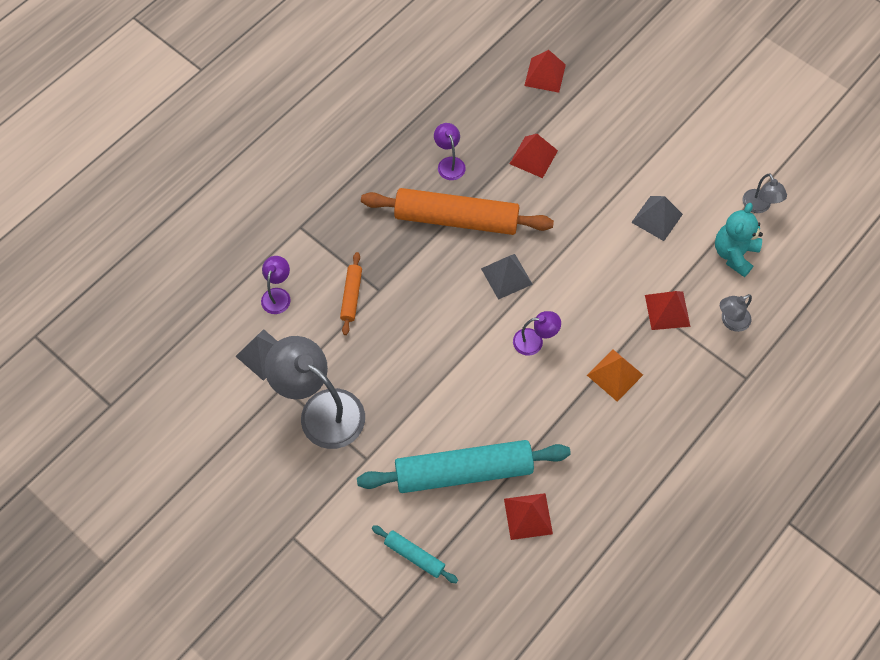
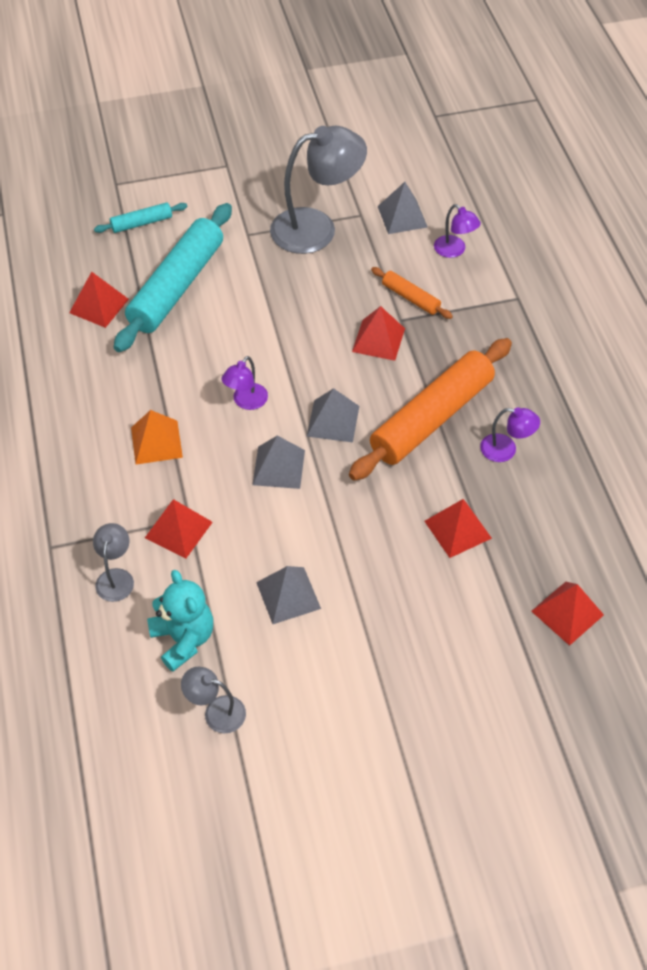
camera: 125 degrees right, 10 degrees down
none -> grey pyramid [252,436,305,489]
none -> red pyramid [352,306,405,361]

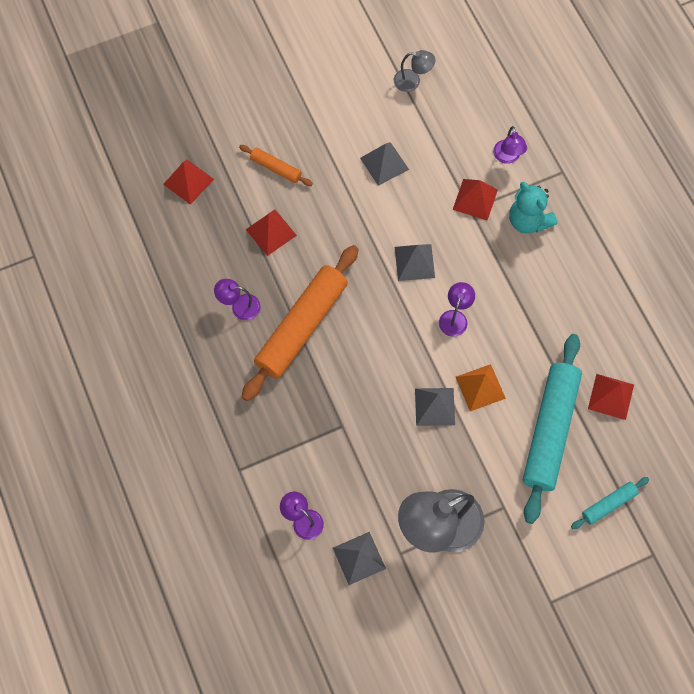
camera: 170 degrees right, 15 degrees up
grey lamp [93,523,134,602] -> purple lamp [493,126,527,164]
orange pyramid [131,410,183,465] -> orange pyramid moved to [456,364,506,411]
turquoise teddy bear [147,570,213,672] -> turquoise teddy bear moved to [509,182,557,234]
grey pyramid [307,388,359,443] -> grey pyramid moved to [415,388,455,426]
red pyramid [352,306,405,361] -> none
orange rolling pin [371,267,453,319] -> orange rolling pin moved to [239,145,313,186]

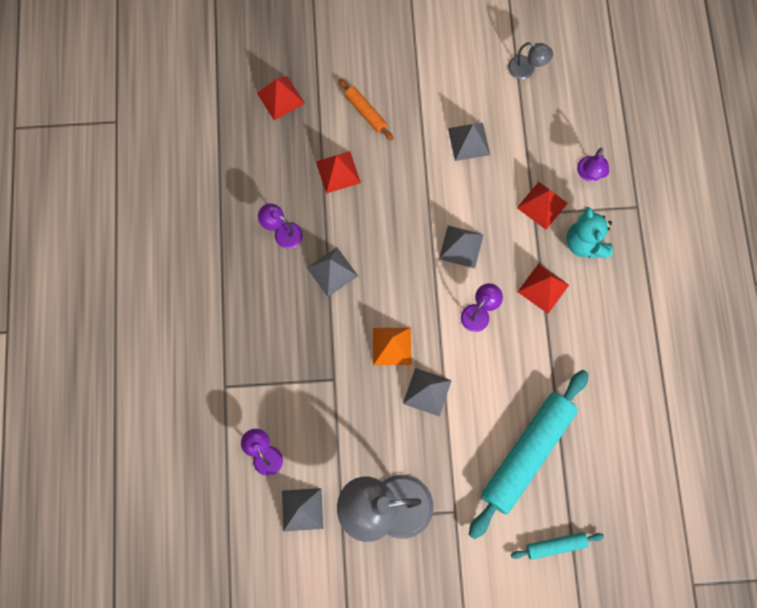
camera: 20 degrees right, 5 degrees up
orange rolling pin [242,245,359,401] -> grey pyramid [307,248,358,297]
orange pyramid [456,364,506,411] -> orange pyramid moved to [373,328,412,365]
red pyramid [588,374,634,420] -> red pyramid moved to [517,263,569,314]

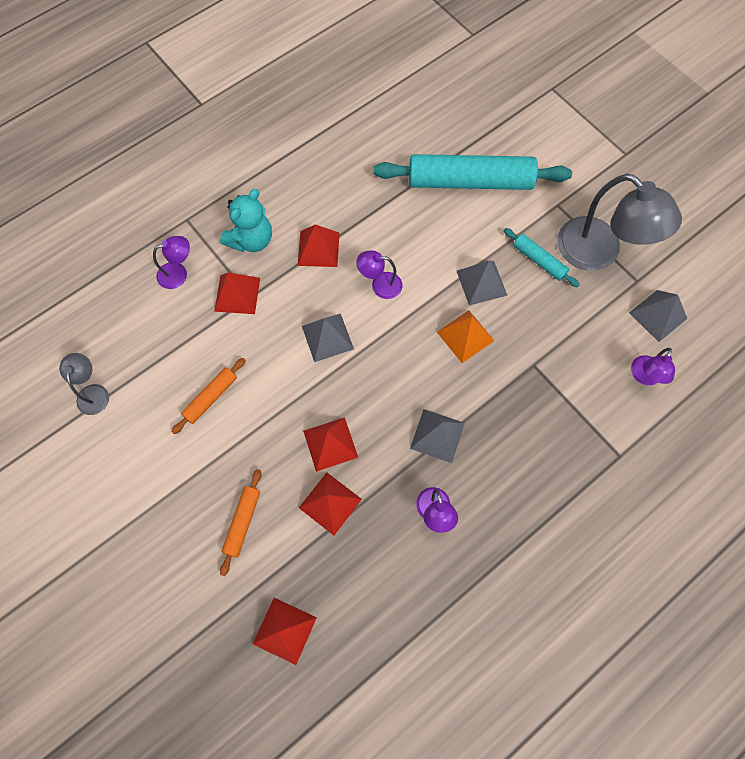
camera: 125 degrees left, 5 degrees down
grey pyramid [448,123,490,161] -> orange rolling pin [172,358,246,434]
turquoise rolling pin [511,532,604,560] -> turquoise rolling pin moved to [503,228,580,287]
none -> red pyramid [303,417,358,472]

